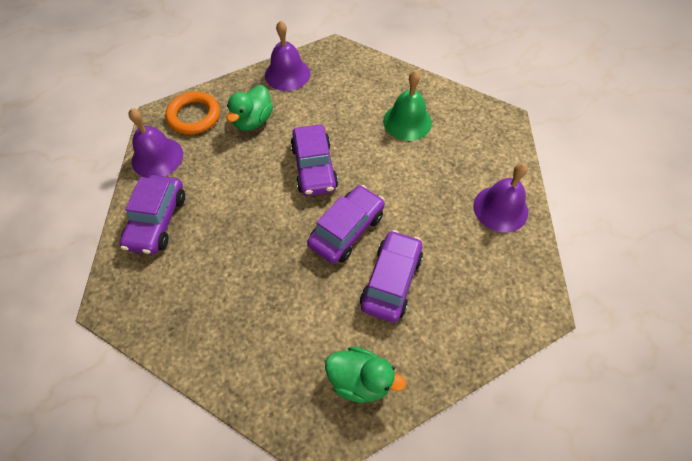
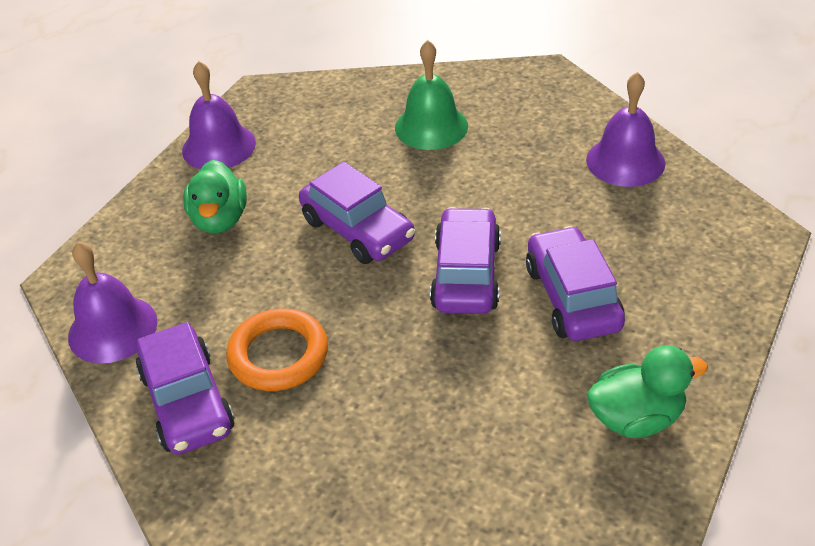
camera: 30 degrees left, 15 degrees down
orange ring [165,91,220,135] -> orange ring moved to [226,309,328,391]

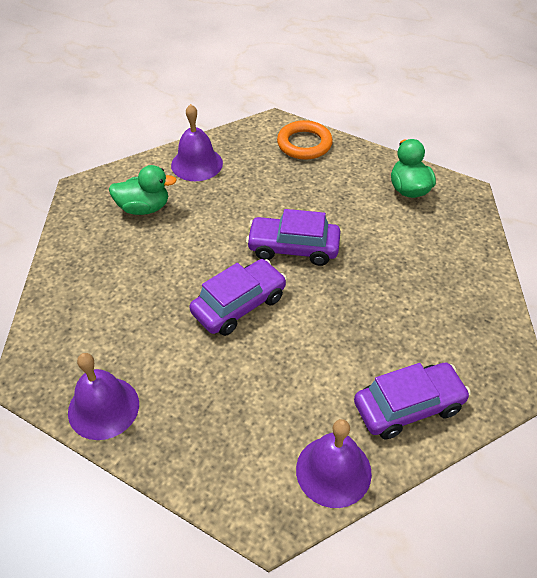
camera: 90 degrees left, 5 degrees up
green duck [183,160,247,234] -> green duck moved to [109,165,177,215]
orange ring [226,309,328,391] -> orange ring moved to [277,120,333,160]
green bell [395,40,468,150] -> none
purple car [526,226,625,341] -> none

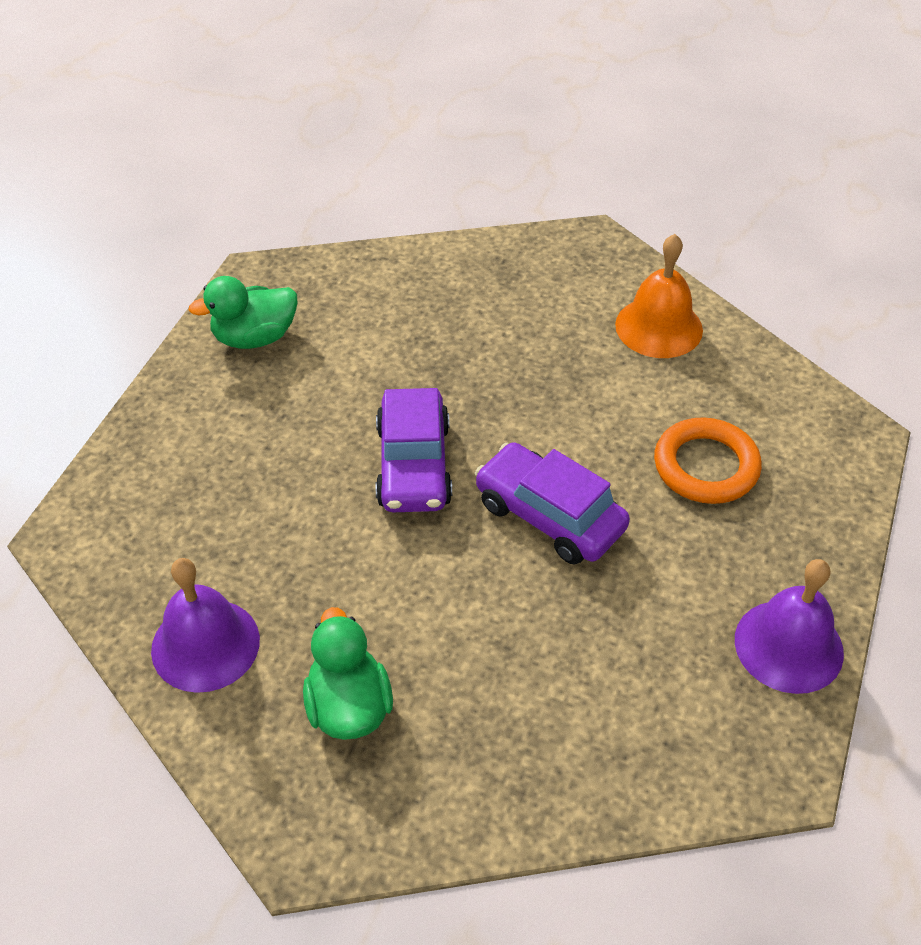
camera: 100 degrees left, 0 degrees up
orange ring [277,120,333,160] -> orange ring moved to [654,417,762,504]
purple bell [296,419,372,508] -> none
purple car [354,363,471,439] -> orange bell [615,234,703,358]

